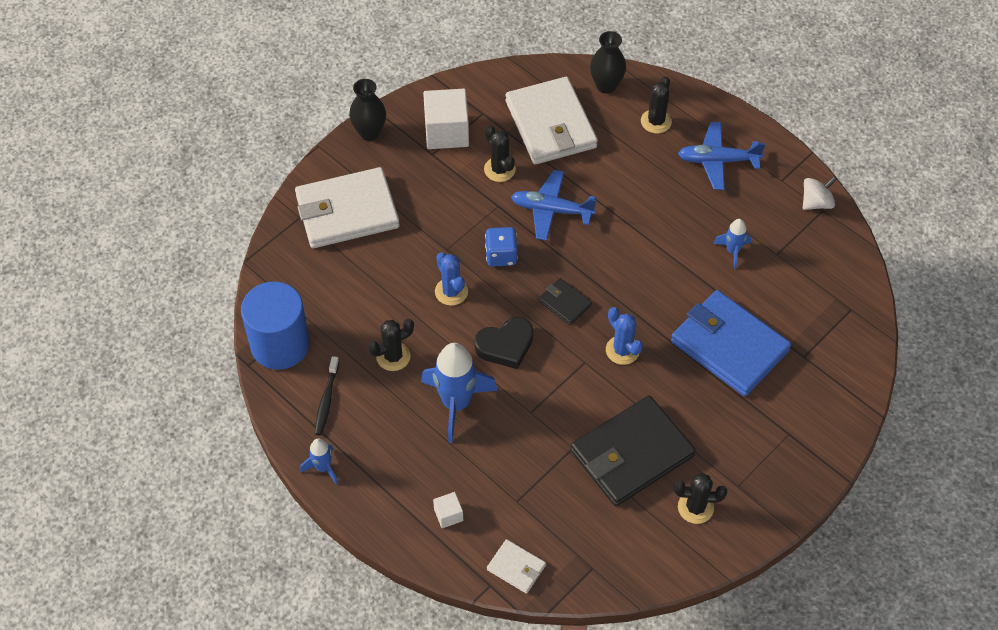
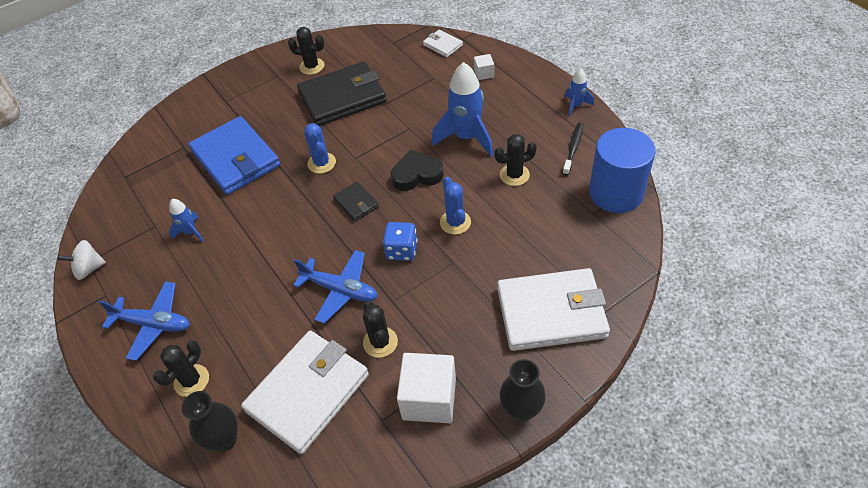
camera: 165 degrees left, 5 degrees down
white wallet [506,77,598,164] -> white wallet turned 45 degrees clockwise [241,330,369,454]

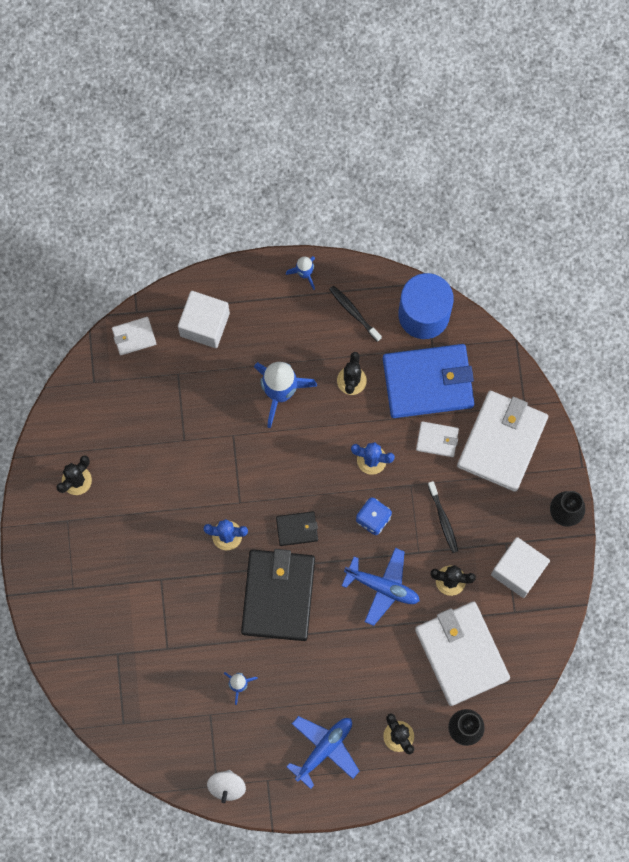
camera: 65 degrees left, 25 degrees up
blue wallet [189,116,280,195] -> blue wallet moved to [383,344,474,418]
blue plane [293,250,377,324] -> blue plane turned 60 degrees clockwise [342,548,420,626]
black wallet [297,62,387,126] -> black wallet moved to [241,549,315,641]
black heart [391,150,444,191] -> none
white cube [474,54,494,80] -> white cube [178,291,230,348], size x2.08
none -> white wallet [416,421,459,457]
none -> black toothbrush [428,481,458,553]

